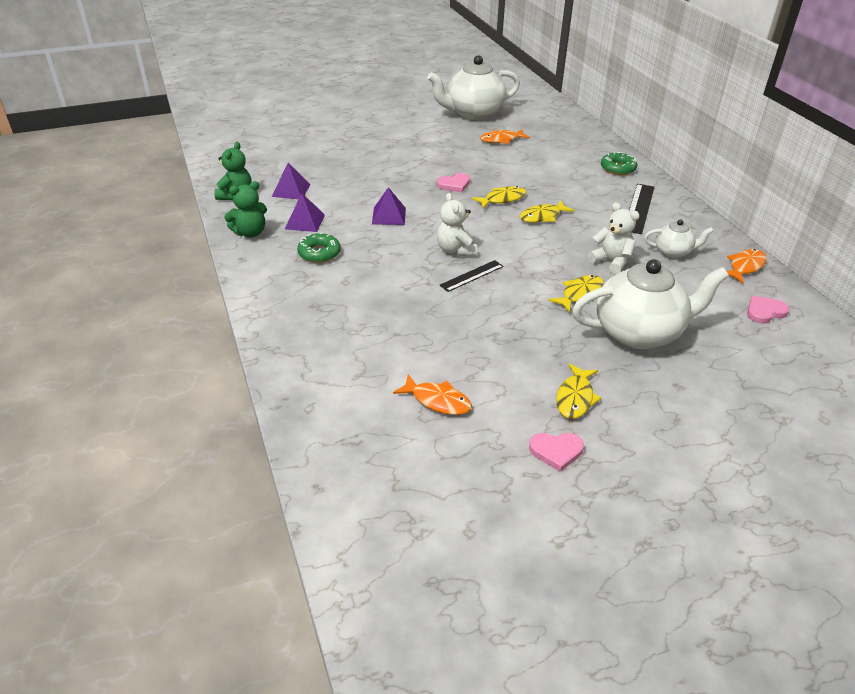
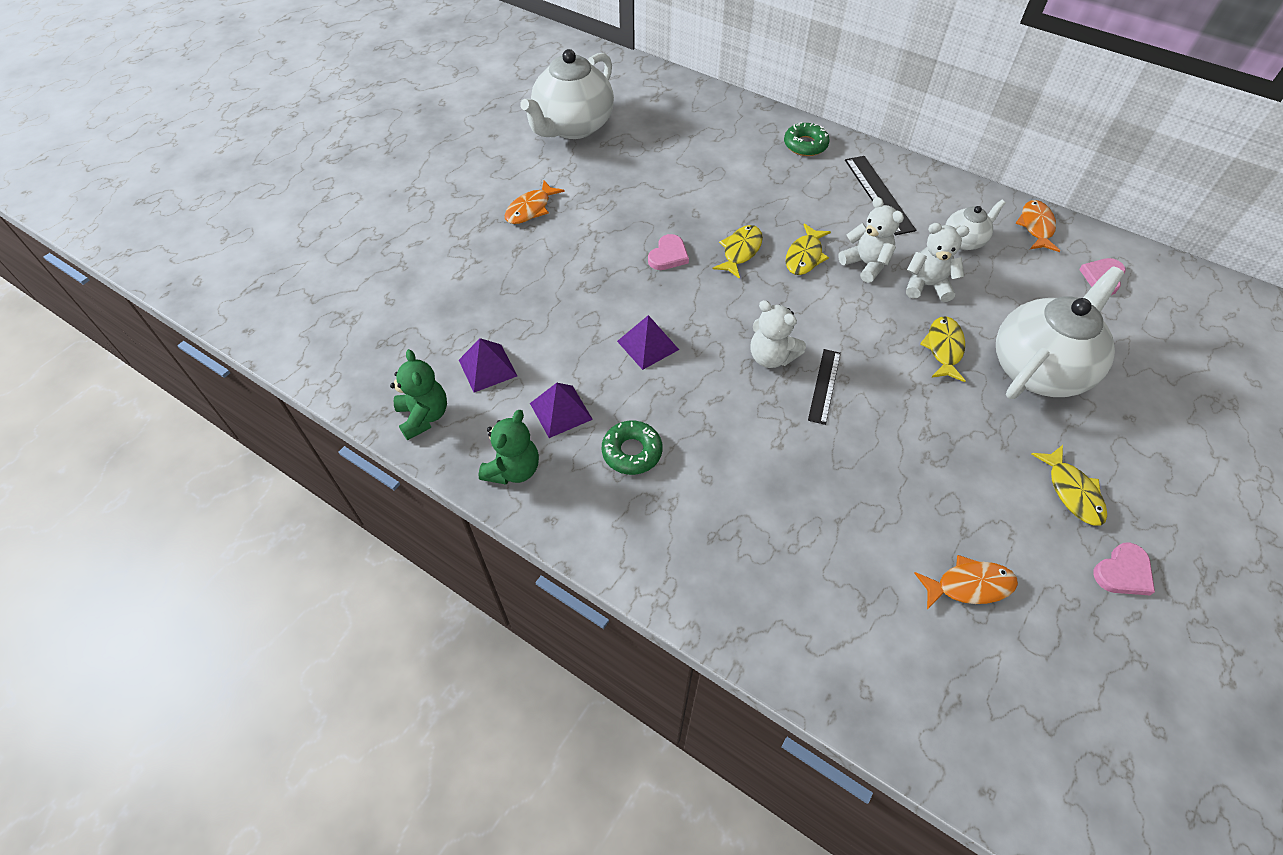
camera: 35 degrees left, 15 degrees up
orange fish [480,129,530,144] -> orange fish moved to [504,180,565,224]
none -> white teddy bear [838,197,904,283]

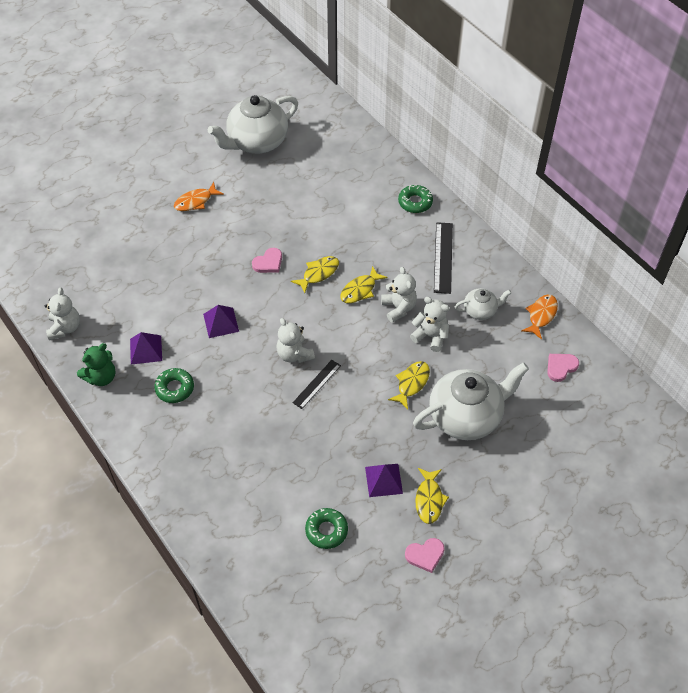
camera: 20 degrees right, 0 degrees up
green teddy bear [390,349,447,440] -> white teddy bear [44,287,80,340]
purple pyramid [459,338,517,392] -> purple pyramid moved to [365,464,403,497]
orange fish [914,555,1018,610] -> green donut [305,508,348,549]

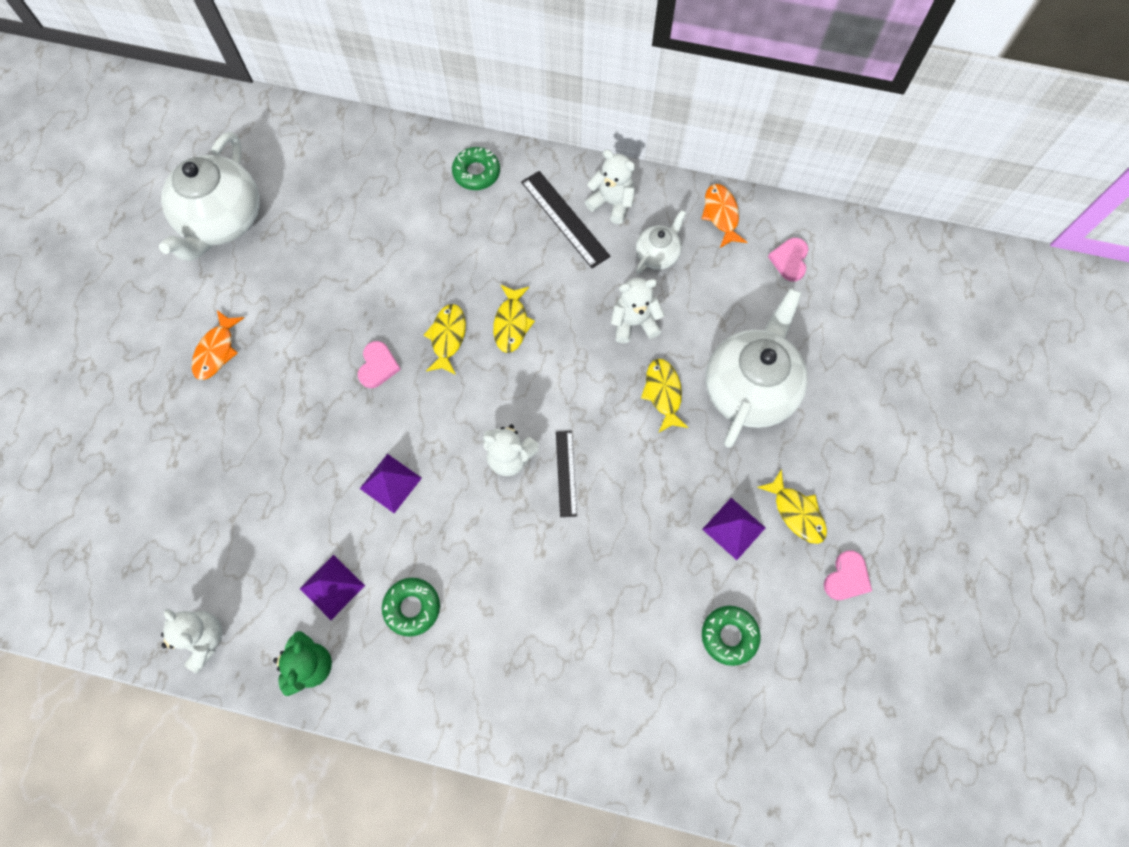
camera: 40 degrees left, 15 degrees up
white teddy bear [381,267,417,323] -> white teddy bear moved to [585,150,636,224]

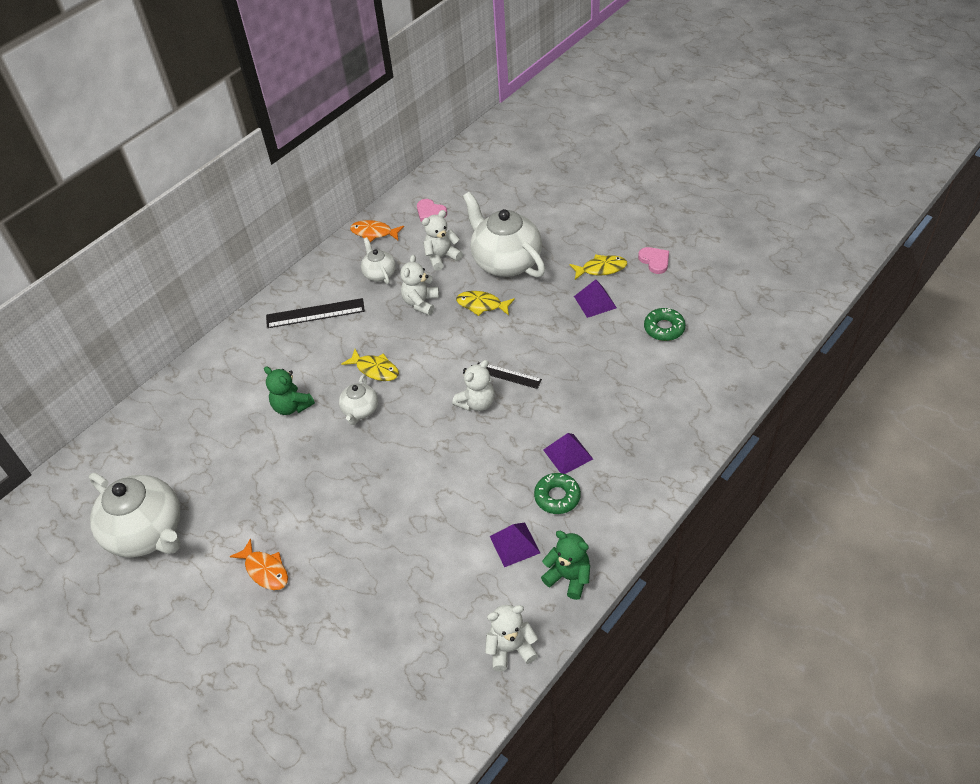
camera: 60 degrees left, 20 degrees down
pink heart [358,341,401,388] -> none
purple pyramid [360,454,422,513] -> purple pyramid moved to [543,433,593,474]
yellow fish [424,304,466,375] -> white teapot [339,374,378,425]
green donut [452,147,500,190] -> none
white teddy bear [585,150,636,224] -> white teddy bear moved to [422,210,463,271]
none -> green teddy bear [264,367,315,415]

